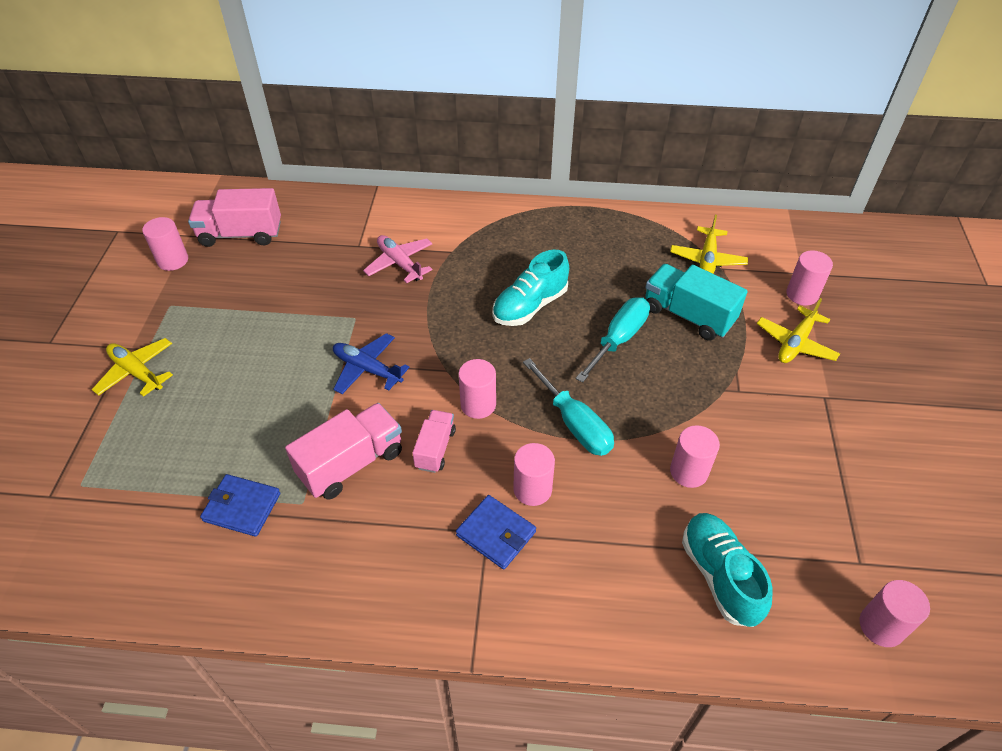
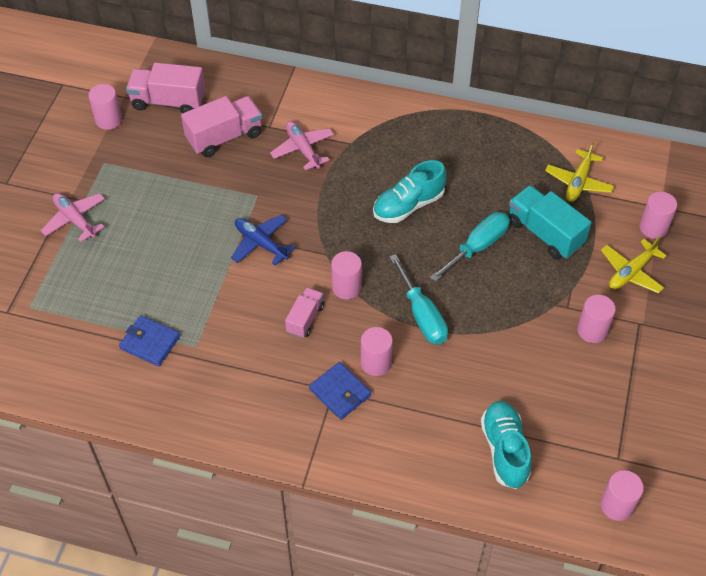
camera: 10 degrees right, 5 degrees up
yellow plane [92,338,173,397] -> pink plane [40,193,105,242]
pink truck [285,403,402,500] -> pink truck moved to [181,96,262,157]
pink cylinder [670,425,720,488] -> pink cylinder moved to [577,295,616,343]

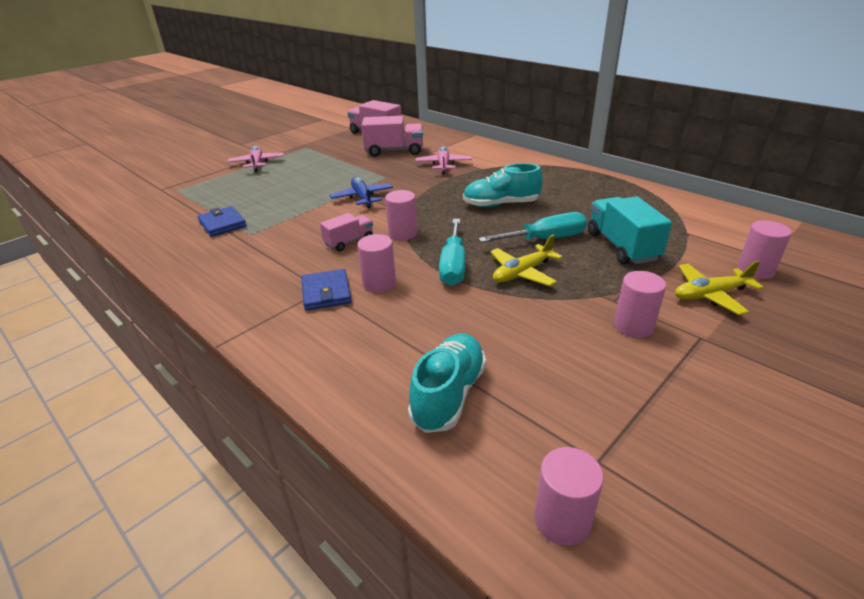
camera: 30 degrees right, 20 degrees down
pink cylinder [88,84,122,130] -> none
yellow plane [545,142,614,202] -> yellow plane moved to [490,234,563,286]

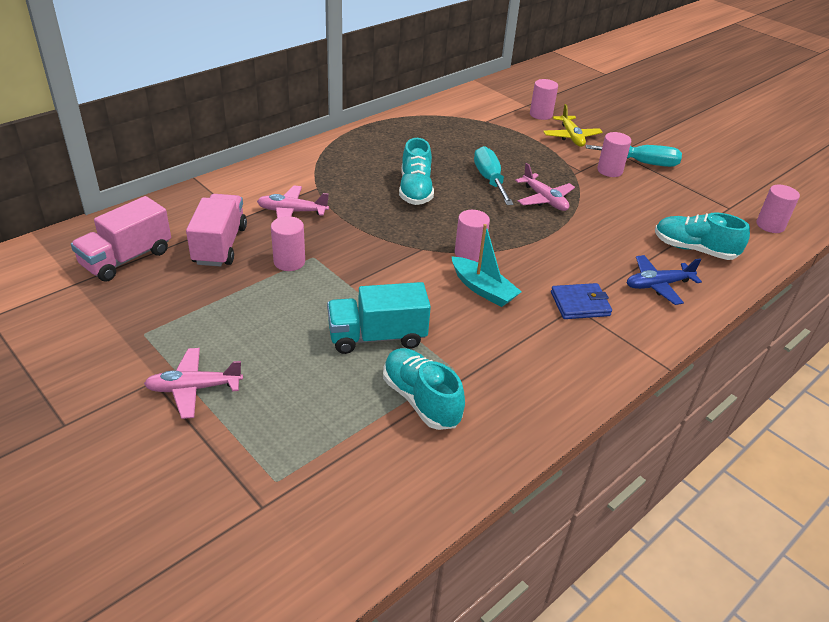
camera: 90 degrees left, 5 degrees up
blue wallet [197,206,247,237] -> turquoise shoe [383,348,465,430]
pink truck [320,213,373,251] -> turquoise boat [451,224,522,307]
blue plane [330,177,393,208] -> blue plane moved to [627,255,702,305]
pink cylinder [357,234,396,293] -> pink cylinder moved to [271,216,305,271]
turquoise screwdriver [439,219,465,286] -> turquoise screwdriver moved to [586,145,682,167]
yellow plane [490,234,563,286] -> pink plane [515,163,575,211]
turquoise truck [588,196,672,264] -> turquoise truck moved to [327,282,431,354]

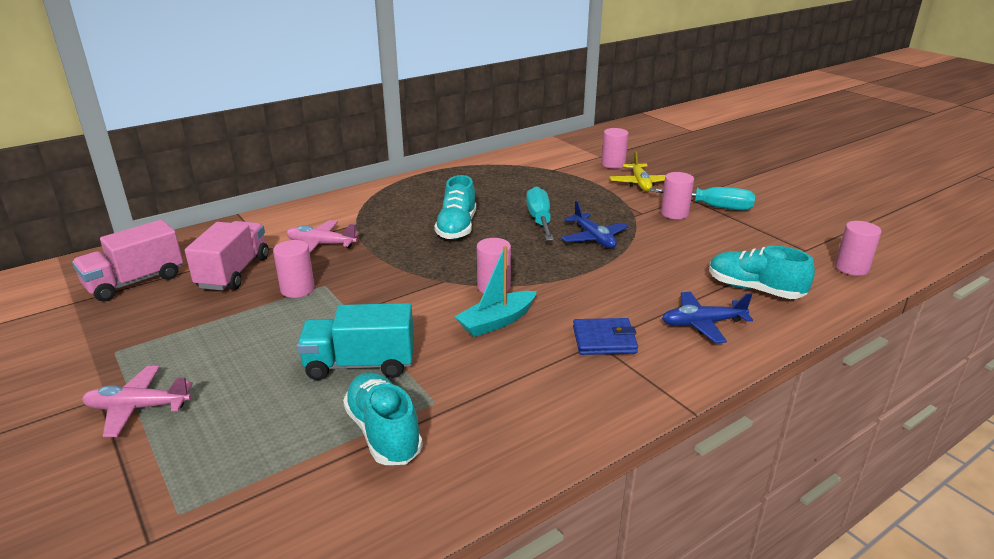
camera: 10 degrees right, 10 degrees down
turquoise boat [451,224,522,307] -> turquoise boat turned 90 degrees clockwise [454,246,537,337]
pink plane [515,163,575,211] -> blue plane [561,201,629,248]

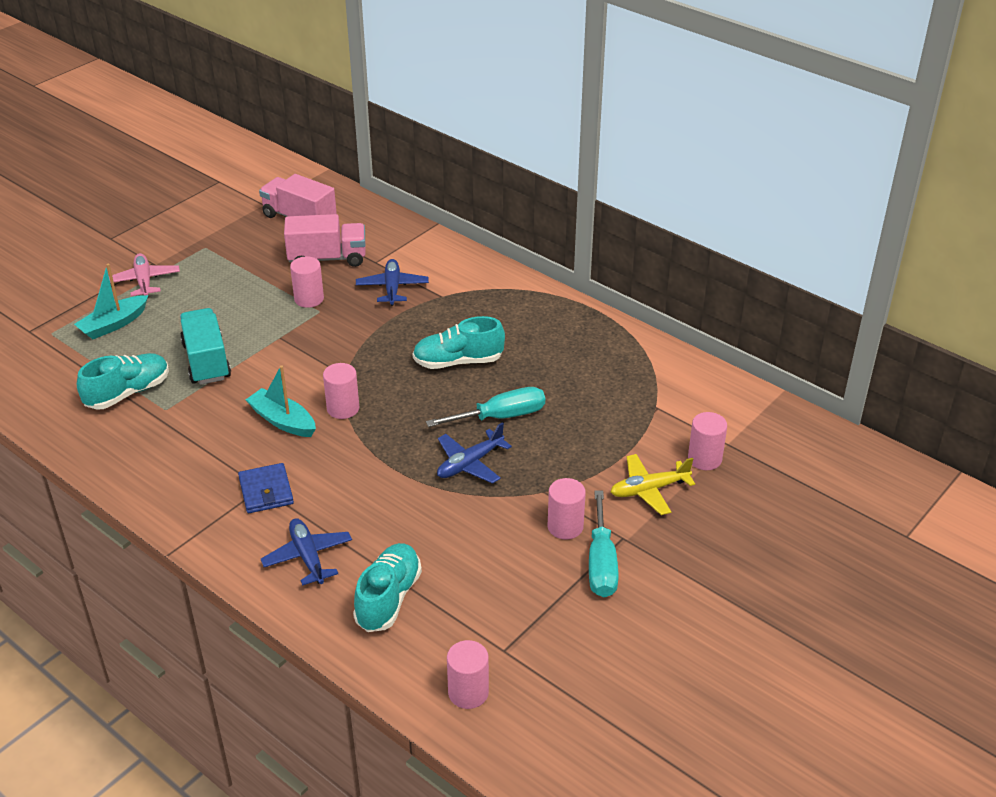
camera: 75 degrees right, 10 degrees up
pink plane [286,220,359,253] -> blue plane [356,259,429,306]
none -> turquoise boat [74,264,148,339]

